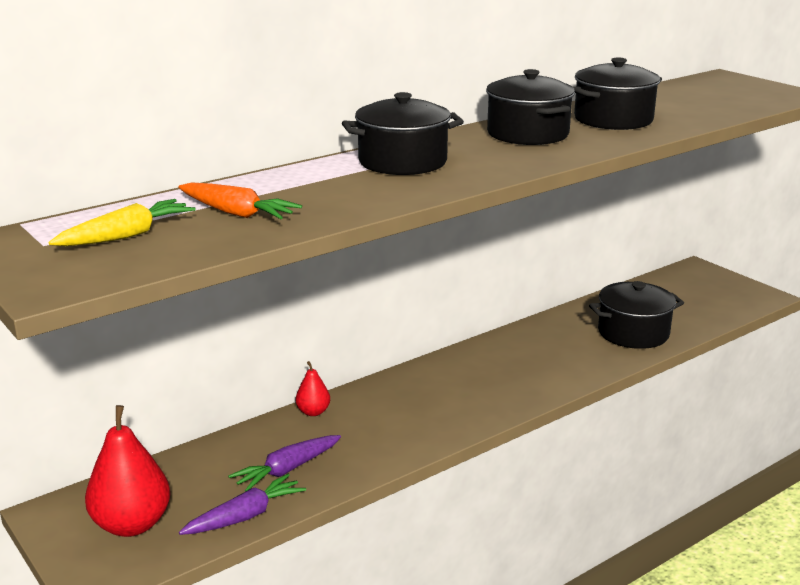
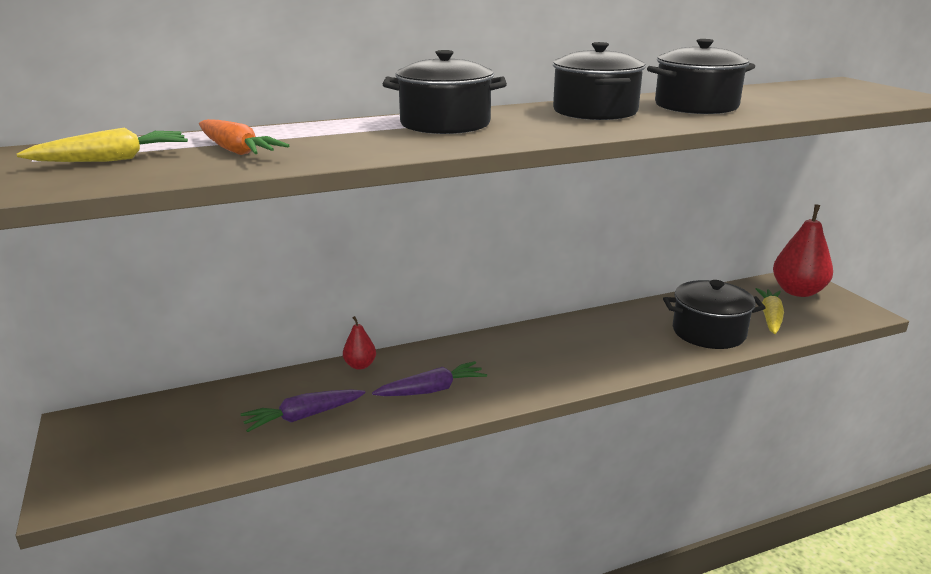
camera: 15 degrees right, 0 degrees up
red pear [85,405,170,537] -> red pear moved to [773,204,833,297]
purple carrot [179,474,306,535] -> purple carrot moved to [372,361,487,396]
none -> yellow carrot [756,288,784,334]

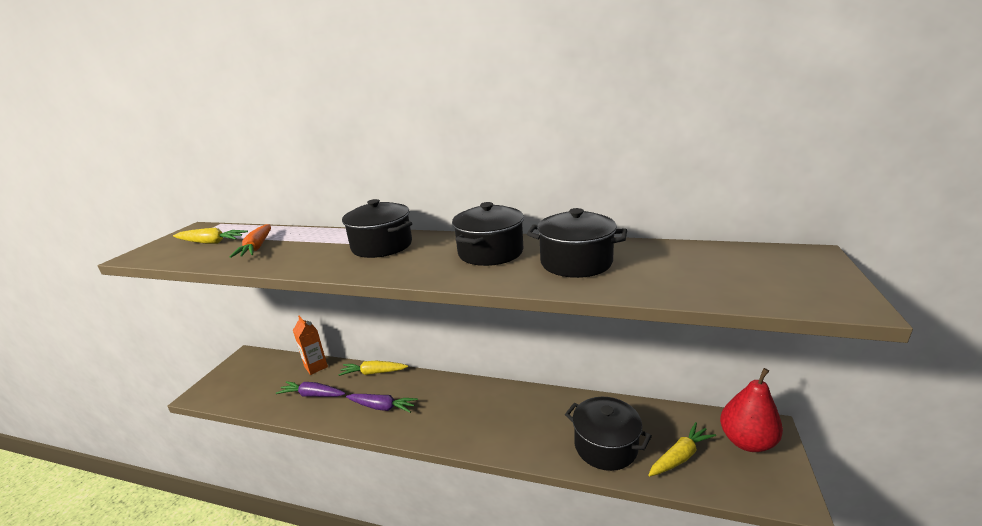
camera: 40 degrees right, 0 degrees up
red pear [343,316,376,370] -> yellow carrot [338,361,408,376]
none -> orange carton [293,316,328,375]

